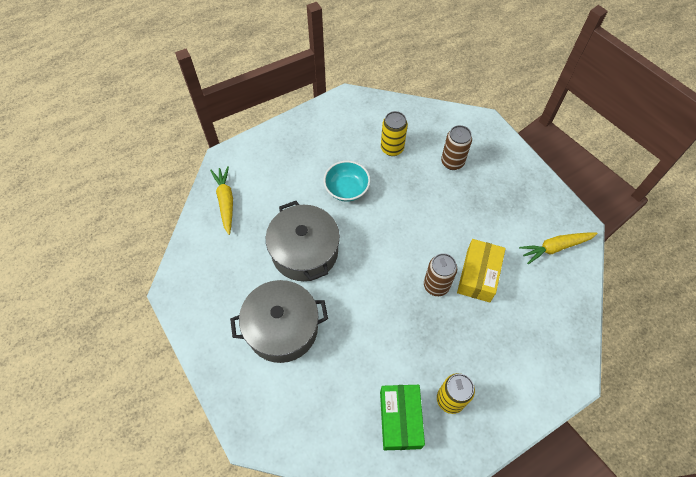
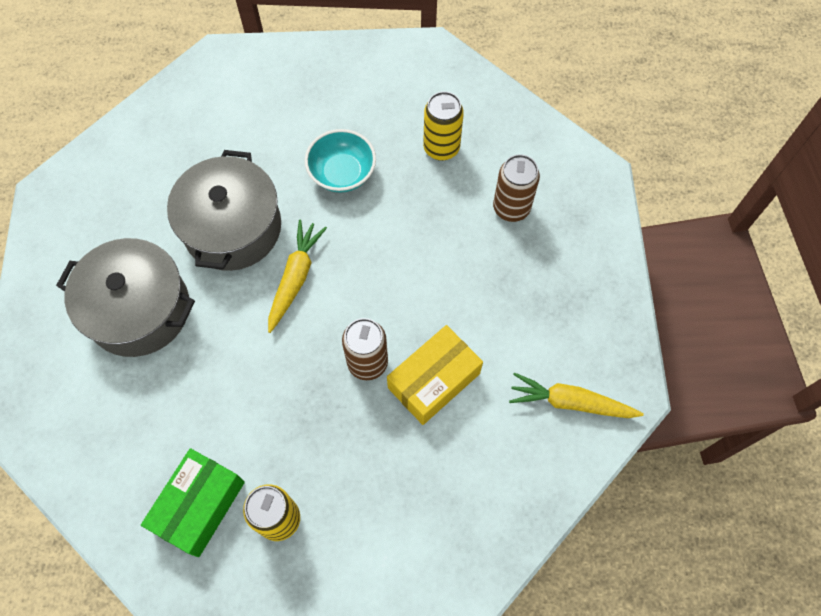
camera: 30 degrees right, 5 degrees up
yellow carrot [210,166,233,235] -> yellow carrot moved to [268,220,327,333]

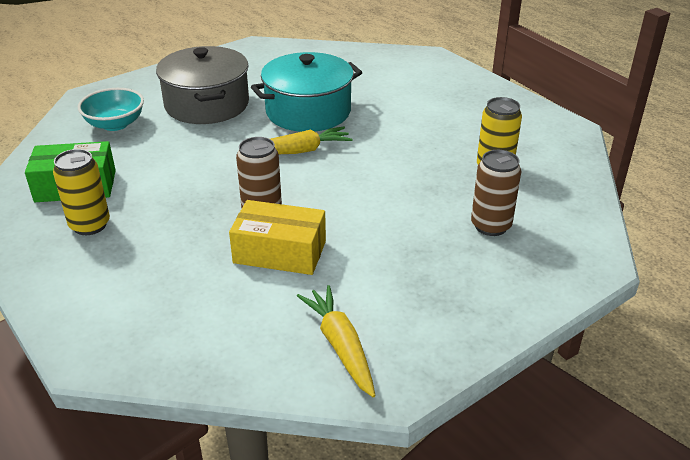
camera: 55 degrees right, 30 degrees down
grey pot [167,150,281,271] -> turquoise pot [251,52,362,132]
turquoise bowl [305,129,376,193] -> turquoise bowl moved to [78,88,144,131]

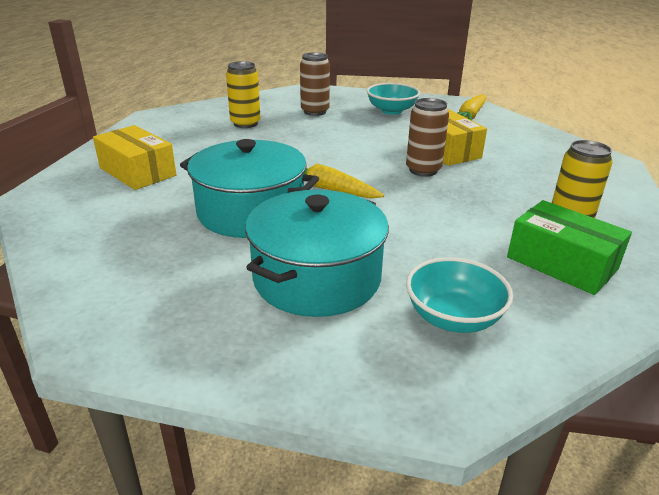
camera: 130 degrees left, 5 degrees down
grey pot [156,46,249,124] -> turquoise pot [245,190,389,317]
none -> yellow box [93,125,177,190]
none -> turquoise bowl [367,83,420,115]

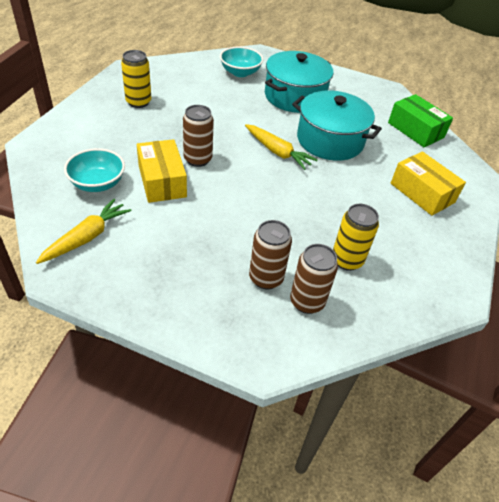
camera: 175 degrees left, 15 degrees up
turquoise bowl [367,83,420,115] -> turquoise bowl moved to [64,148,125,192]
green box [507,200,632,295] -> green box moved to [388,94,453,147]
none -> brown can [290,244,338,314]

